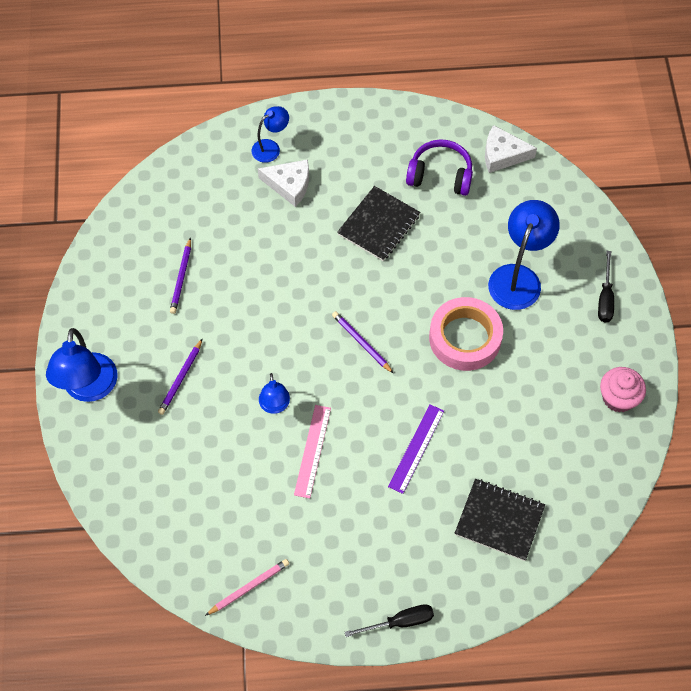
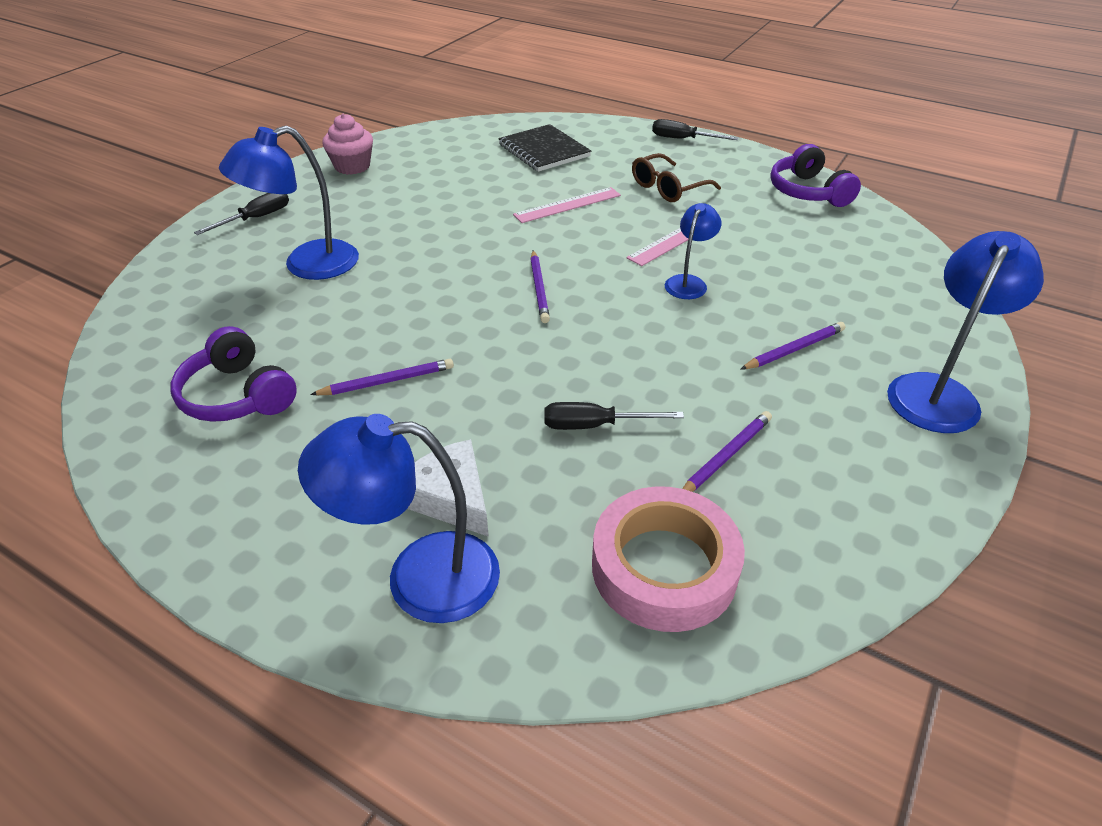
camera: 145 degrees left, 20 degrees down
pink pencil [205,559,289,616] -> purple headphones [770,144,861,207]
blue lamp [252,106,289,163] -> blue lamp [298,414,500,623], size x1.76
black notebook [337,186,420,261] -> purple pencil [310,359,454,395]
purple ruler [388,404,444,494] -> pink ruler [513,187,621,223]
pink tape [429,297,503,371] -> pink tape moved to [592,486,745,632]
white cheese [485,125,537,173] -> none
none -> black screwdriver [544,402,684,430]
none -> brown glasses [632,153,721,202]

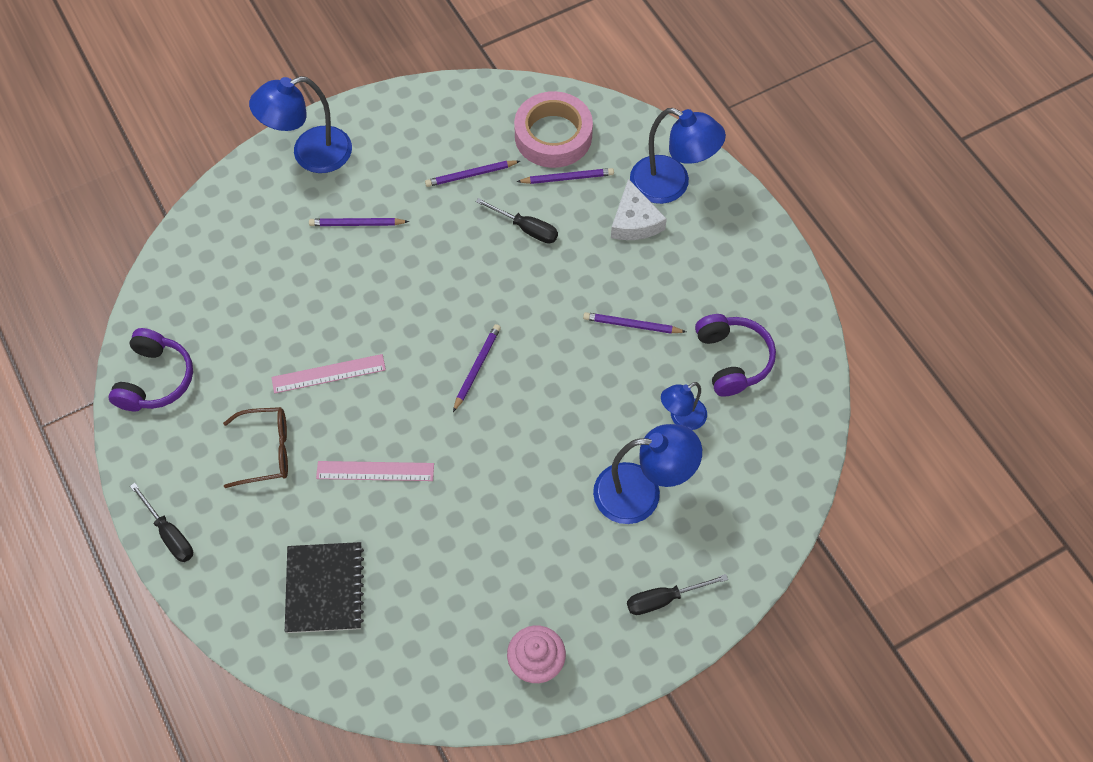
camera: 150 degrees left, 20 degrees up
blue lamp [665,203,721,299] -> blue lamp moved to [661,382,707,430]
none -> purple pencil [516,168,614,184]

